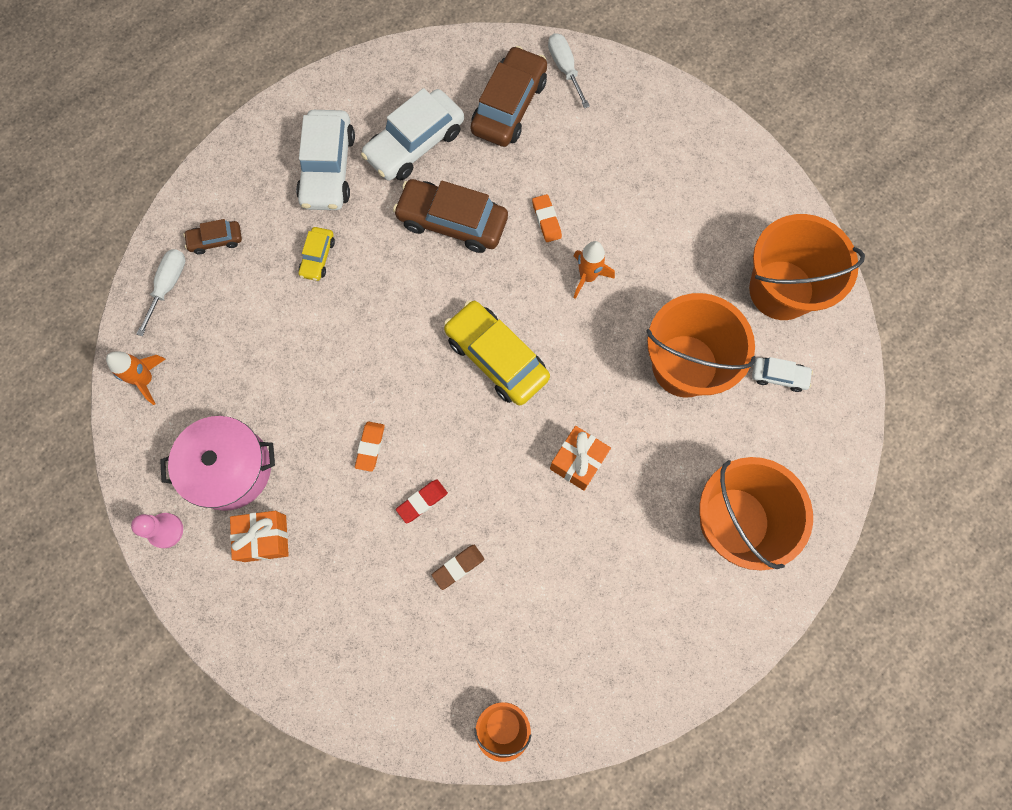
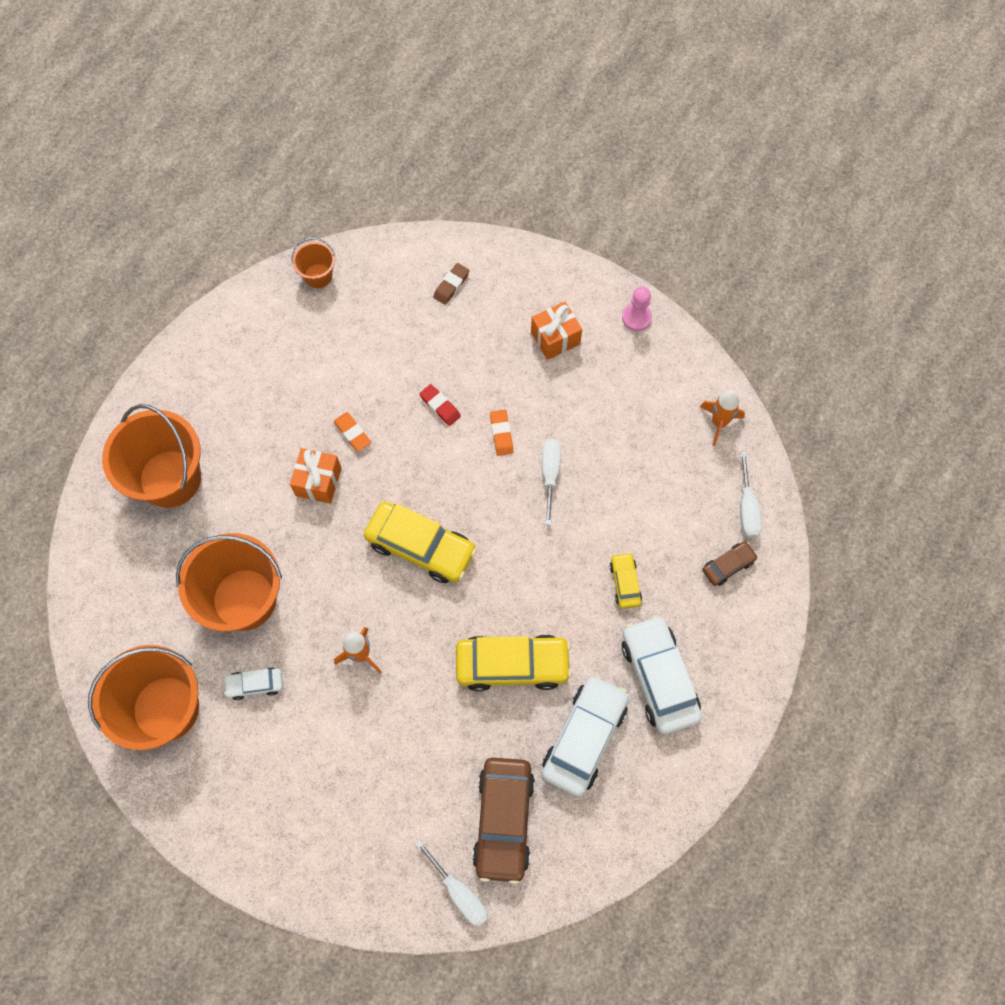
camera: 160 degrees right, 5 degrees down
pink pot [160,416,275,511] -> none
brown car [393,179,508,253] -> yellow car [456,634,572,691]
red eraser [396,480,448,524] -> red eraser turned 75 degrees counterclockwise [419,384,461,426]
brown eraser [432,545,484,590] -> brown eraser moved to [433,263,470,305]
orange eraser [532,194,562,242] -> orange eraser moved to [334,412,371,451]
white car [752,357,813,392] -> white car moved to [224,667,283,700]
none -> white screwdriver [542,439,561,525]

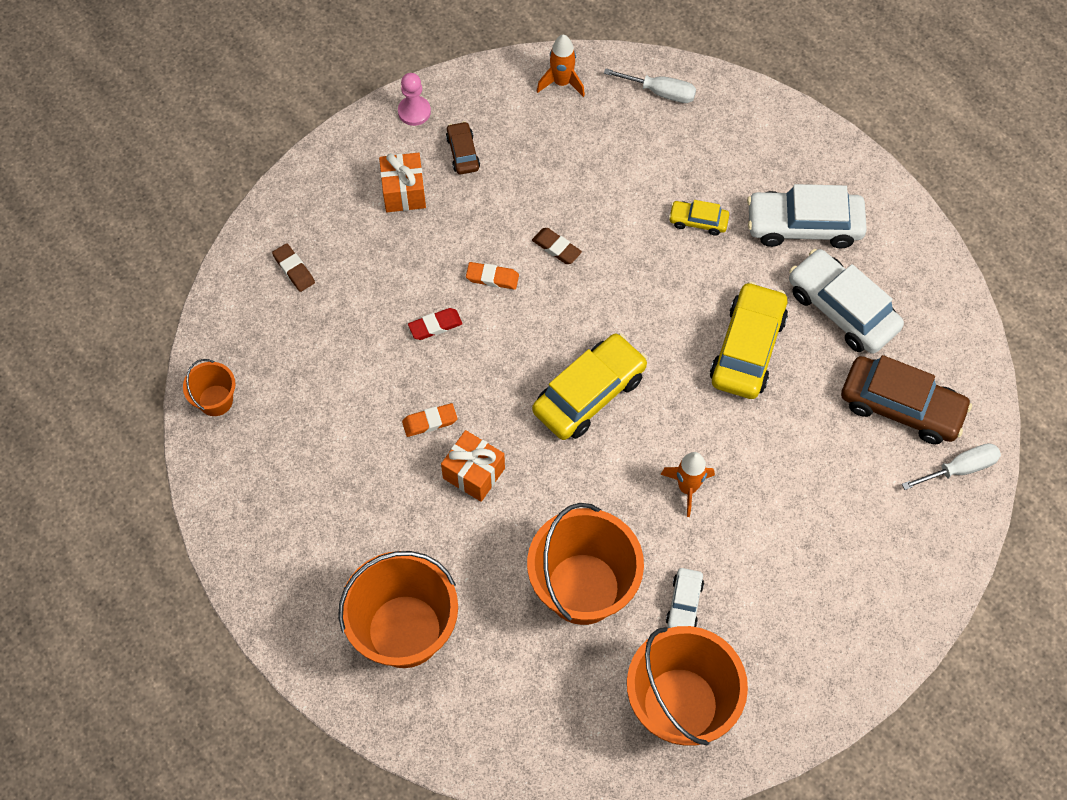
camera: 70 degrees left, 5 degrees down
white screwdriver [542,439,561,525] -> brown eraser [532,228,582,264]
brown car [702,542,758,586] -> brown car moved to [446,121,480,174]

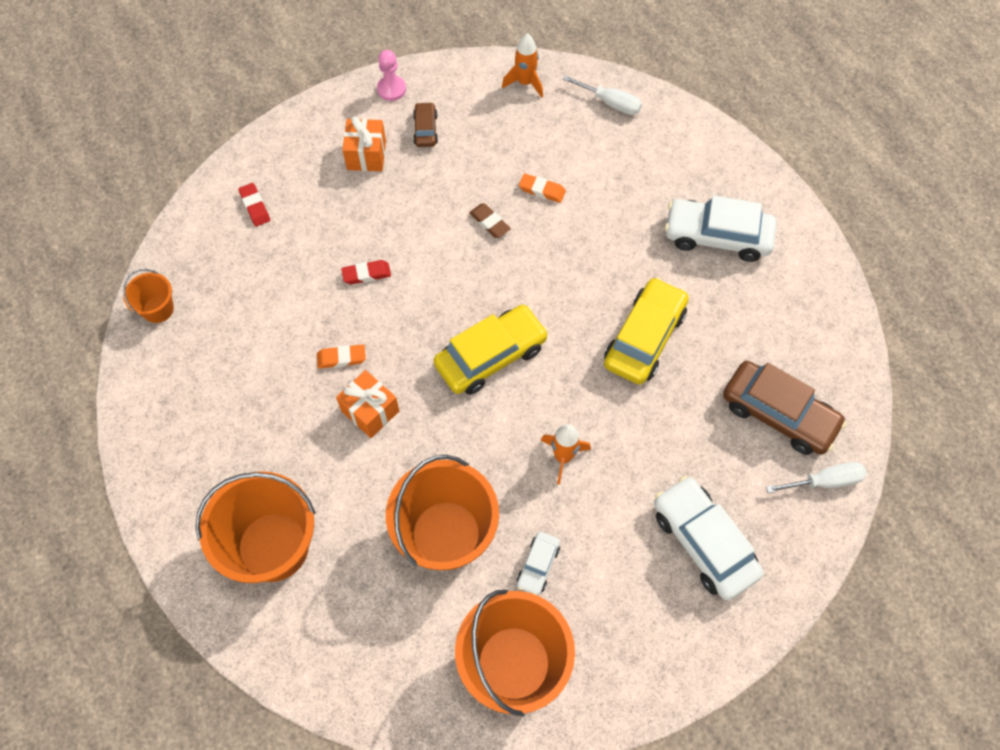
camera: 10 degrees right, 0 degrees up
brown eraser [272,243,315,292] -> red eraser [238,183,270,227]
orange eraser [466,262,519,290] -> orange eraser moved to [519,174,566,203]
yellow car [669,200,729,236] -> none
white car [789,249,904,354] -> white car moved to [654,476,764,600]

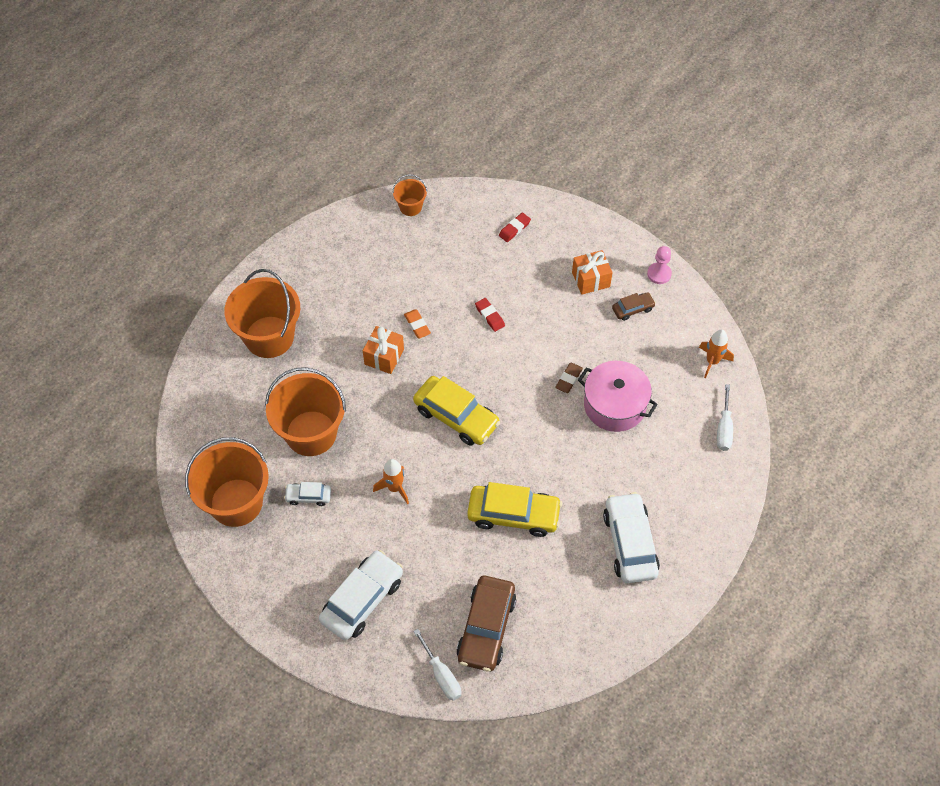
camera: 70 degrees right, 5 degrees down
orange eraser [519,174,566,203] -> pink pot [578,361,658,432]

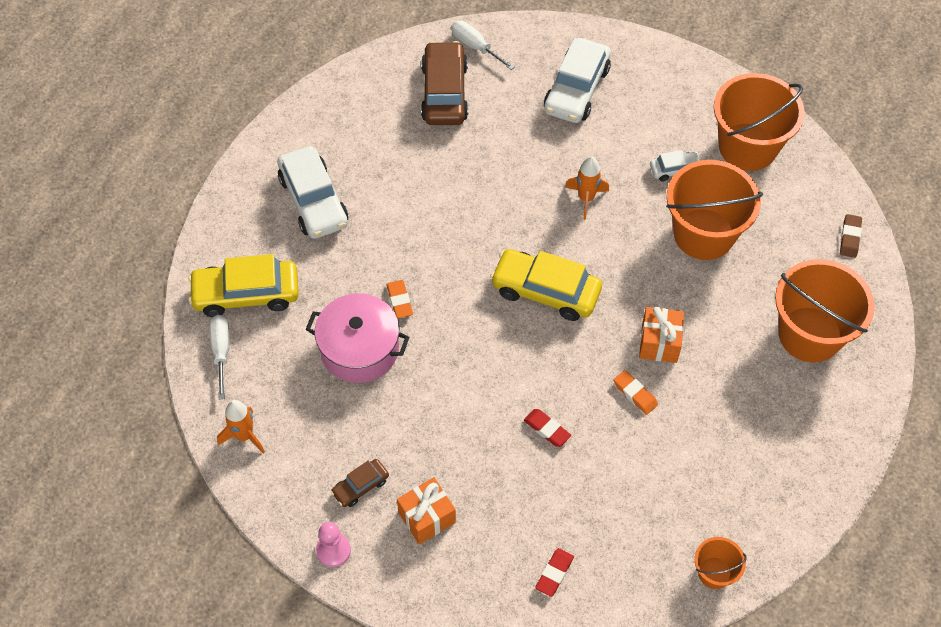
camera: 165 degrees right, 0 degrees up
yellow car [467,482,562,537] -> yellow car moved to [188,254,299,317]
brown eraser [555,363,583,393] -> brown eraser moved to [840,214,862,258]
none -> orange eraser [386,280,413,319]

